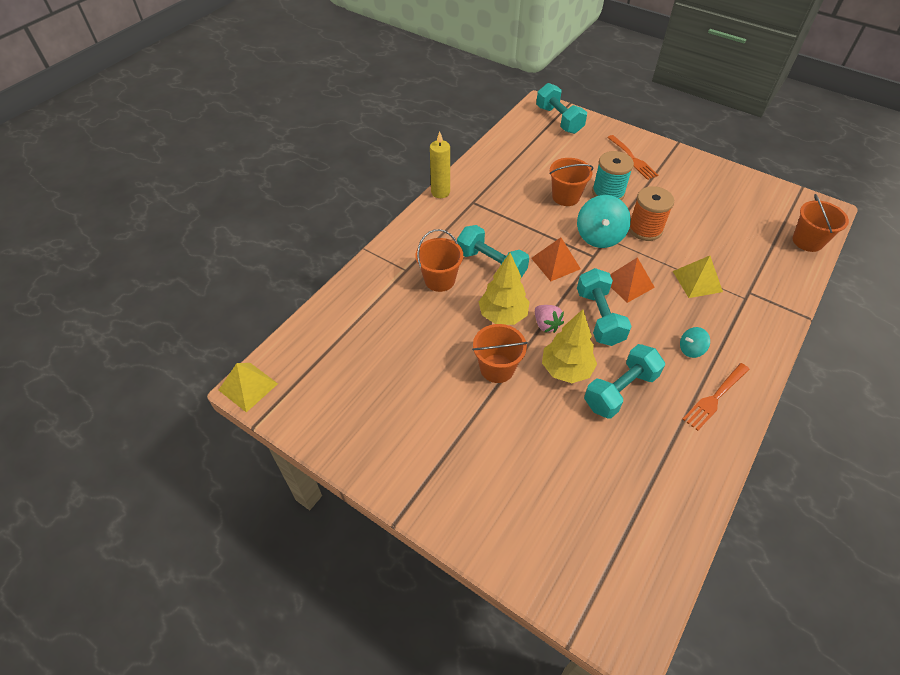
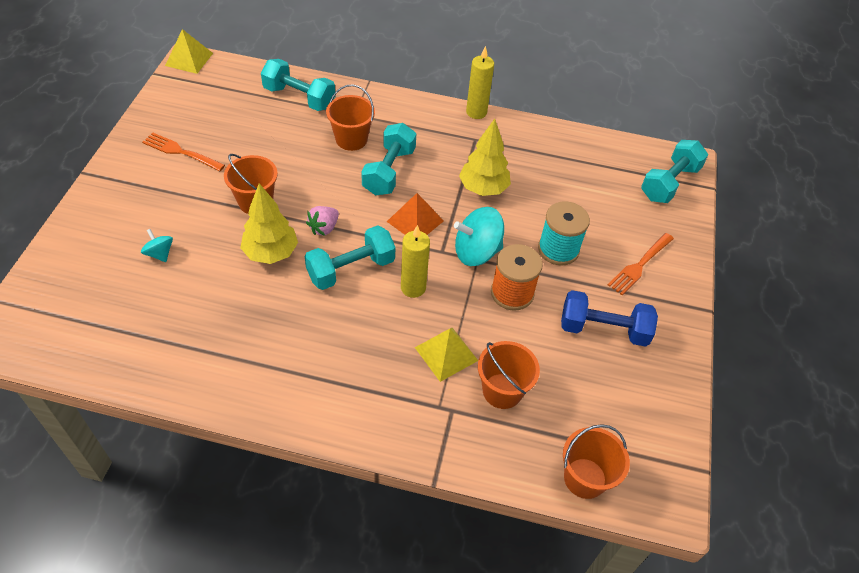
camera: 65 degrees right, 0 degrees up
yellow tree [479,253,529,325] -> yellow tree moved to [459,119,511,196]
orange bucket [549,158,593,206] -> orange bucket moved to [478,341,540,409]
turquoise dumbbell [584,344,665,419] -> turquoise dumbbell moved to [261,59,335,111]
orange pyramid [610,257,655,303] -> yellow candle [401,225,430,298]
turquoise spinning top [680,327,710,358] -> turquoise spinning top moved to [141,229,173,262]
orange fork [683,363,750,431] -> orange fork moved to [142,132,225,172]
none -> blue dumbbell [561,290,658,347]

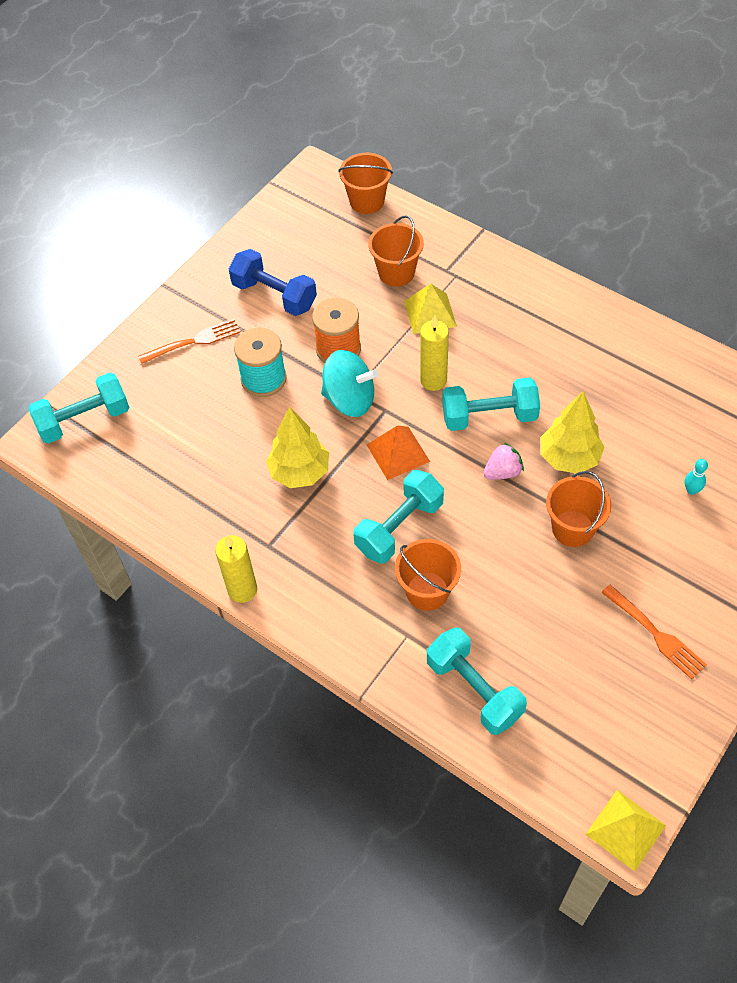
camera: 150 degrees left, 5 degrees up
turquoise spinning top [141,229,173,262] -> turquoise bowling pin [685,459,708,495]

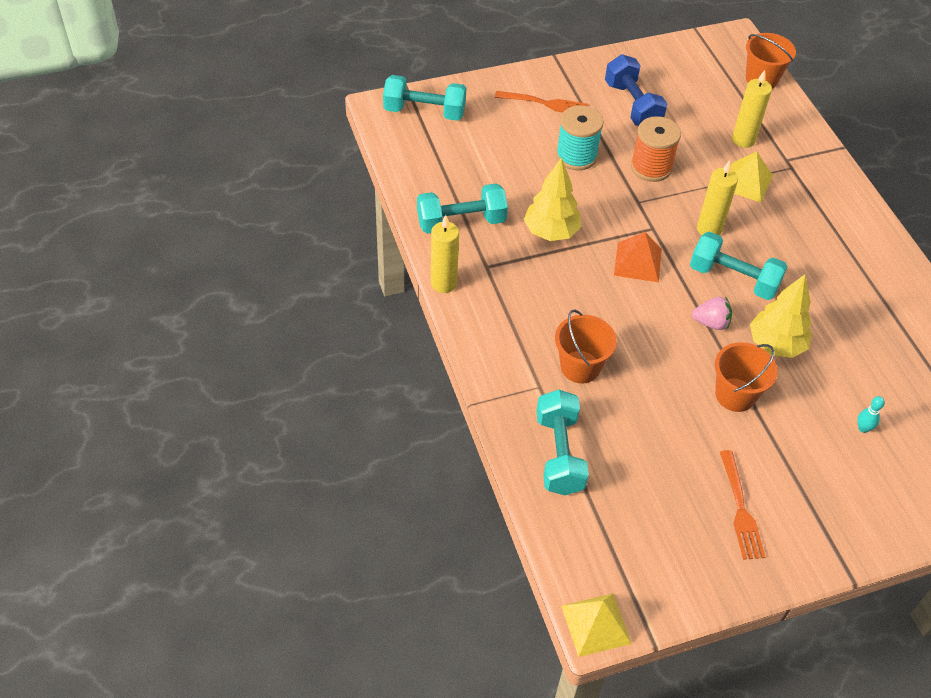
camera: 30 degrees right, 5 degrees down
turquoise spinning top [321,350,378,417] -> none
turquoise dumbbell [353,470,444,564] -> turquoise dumbbell moved to [417,183,508,234]
orange bucket [368,215,424,287] -> yellow candle [732,70,772,148]

